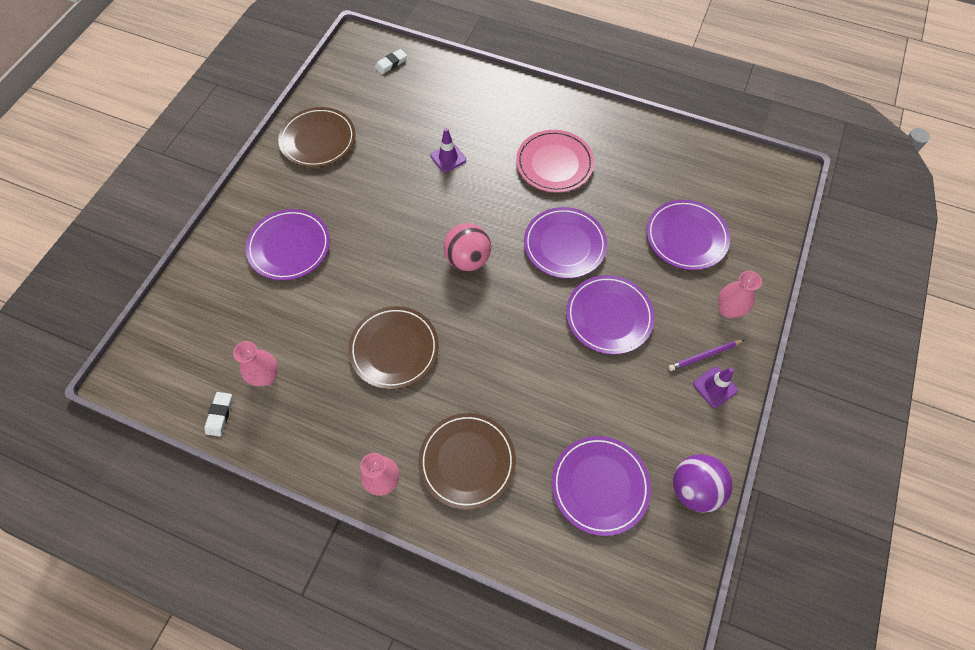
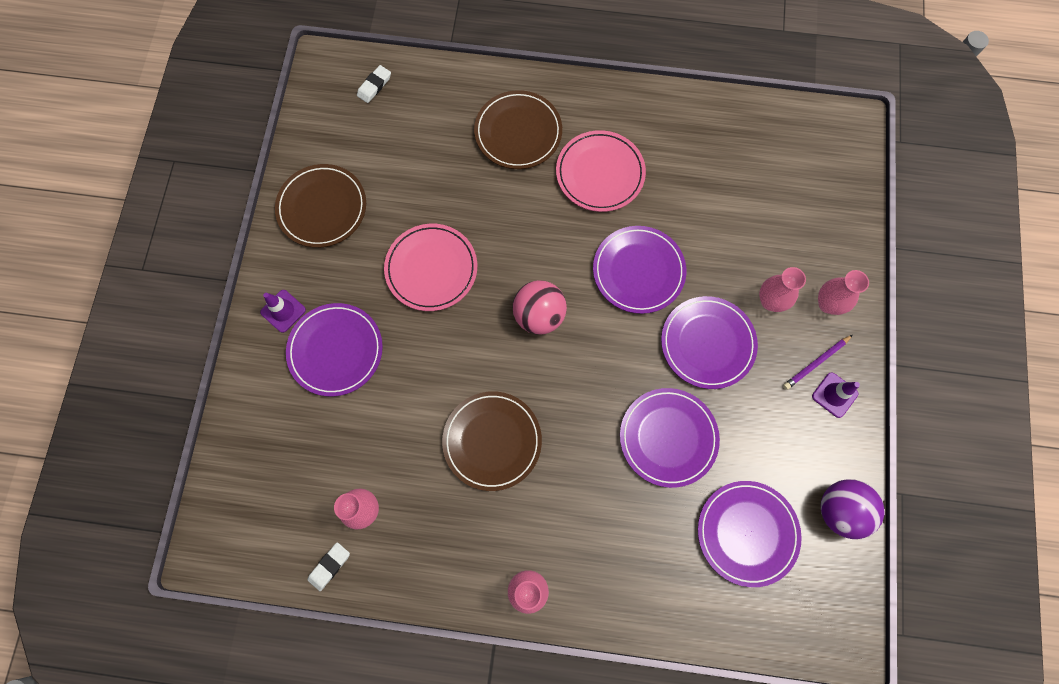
camera: 15 degrees left, 10 degrees up
white eraser [205,392,233,436] -> white eraser turned 45 degrees clockwise [307,542,350,591]
brown plate [419,413,516,510] -> brown plate moved to [474,90,562,169]
purple traffic cone [430,128,466,173] -> purple traffic cone moved to [260,290,306,333]
purple plate [647,200,730,270] -> purple plate moved to [620,388,720,488]
none -> pink plate [384,224,477,311]
none -> pink vase [759,267,806,312]

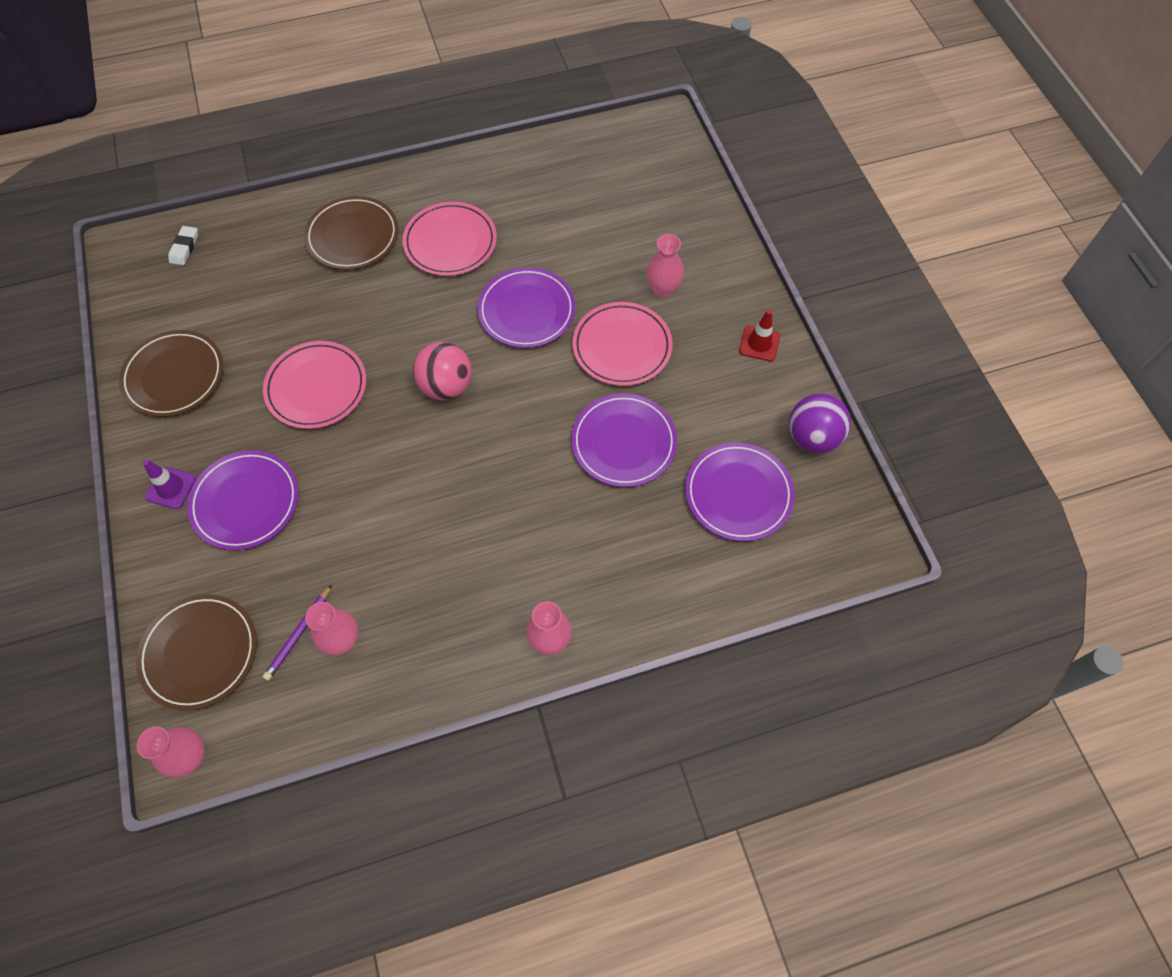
camera: 25 degrees left, 10 degrees down
white eraser [307,542,350,591] -> none
brown plate [442,391,542,491] -> brown plate moved to [136,594,257,711]
purple plate [661,296,758,389] -> pink plate [572,302,672,386]
purple pencil [783,335,853,390] -> purple pencil moved to [262,585,332,681]
purple traffic cone [812,372,860,418] -> red traffic cone [739,310,780,361]
pink vase [818,270,869,315] -> pink vase moved to [137,726,205,778]

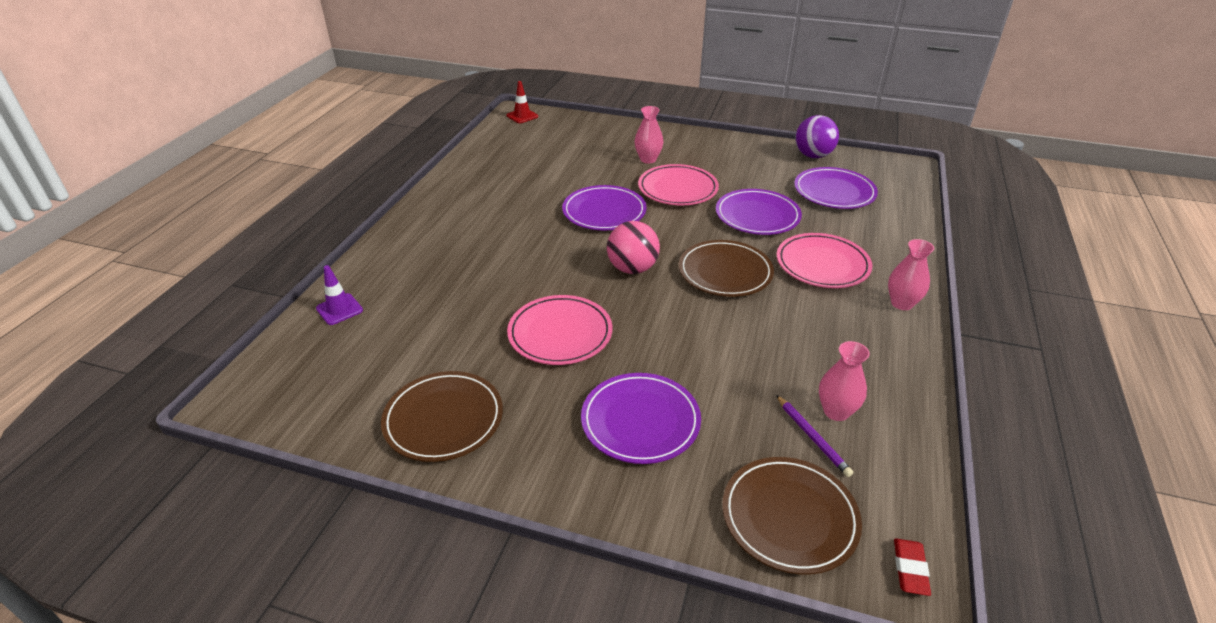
camera: 55 degrees left, 25 degrees down
pink vase [137,726,205,778] -> red eraser [894,538,931,596]
purple traffic cone [143,460,196,509] -> purple traffic cone moved to [316,265,363,325]
white eraser [168,226,198,265] -> none
brown plate [304,196,398,270] -> brown plate moved to [679,240,774,297]
pink plate [402,202,497,276] -> pink plate moved to [777,233,872,288]
red traffic cone [739,310,780,361] -> red traffic cone moved to [507,81,538,123]

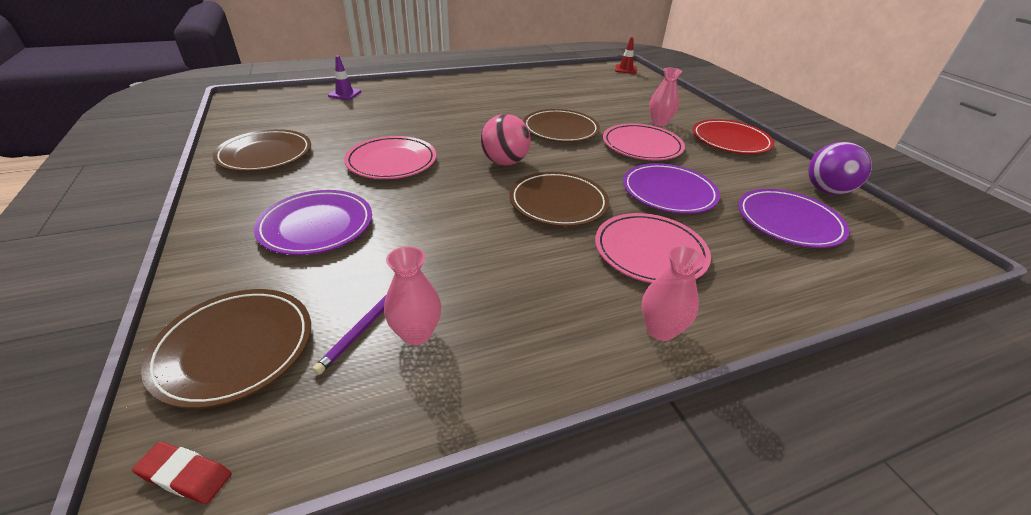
camera: 50 degrees right, 0 degrees up
purple plate [562,185,647,230] -> brown plate [523,109,600,142]
red eraser [894,538,931,596] -> red eraser turned 45 degrees clockwise [132,441,231,504]
none -> red plate [692,119,774,154]

